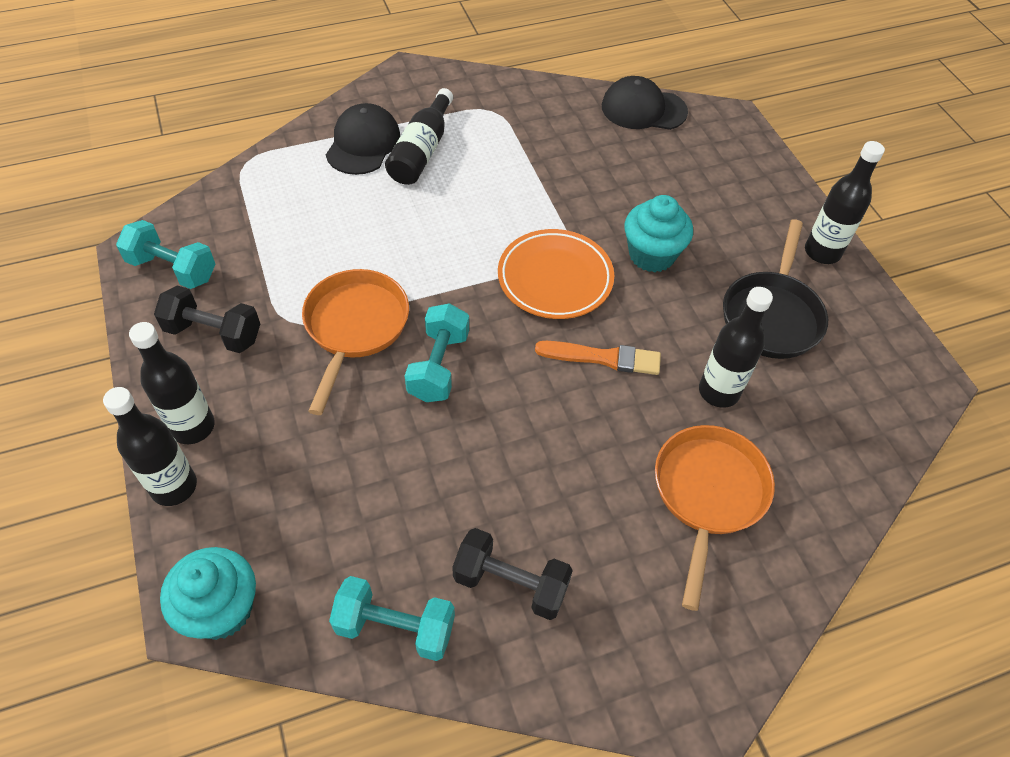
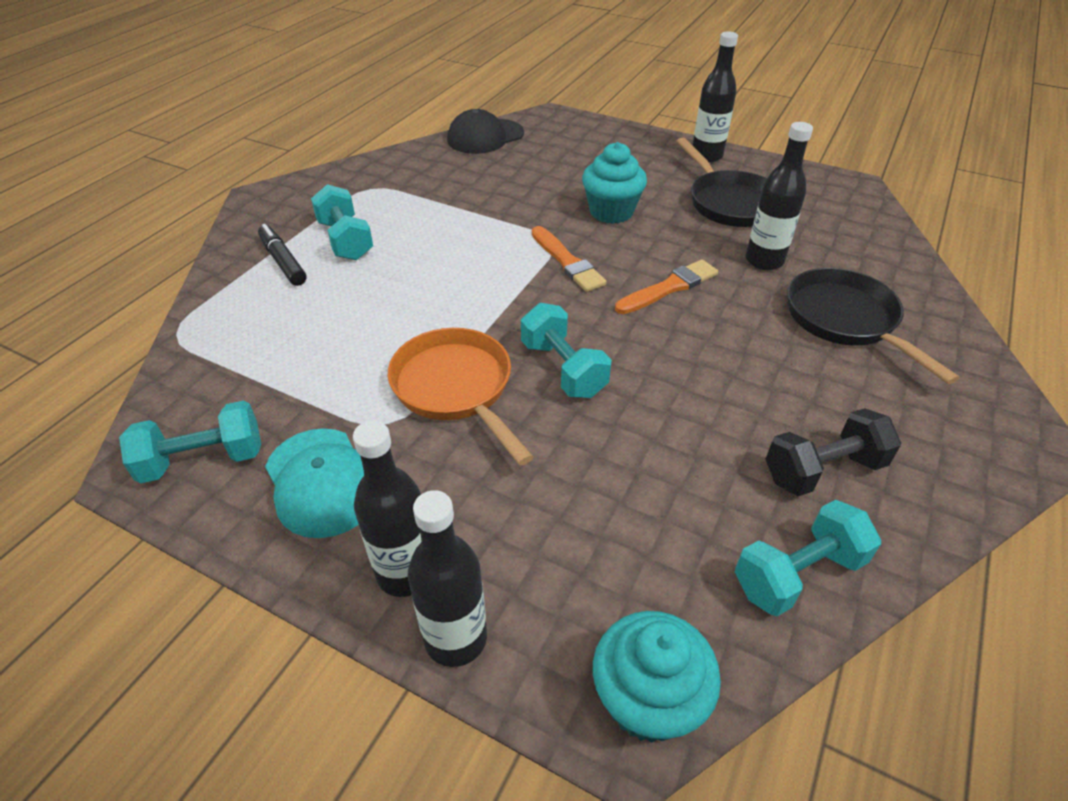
camera: 40 degrees left, 10 degrees down
black dumbbell [154,286,260,353] -> turquoise cap [265,428,364,538]
black cap [326,103,400,175] -> black marker [258,224,307,286]
black bottle [385,88,453,185] -> turquoise dumbbell [311,184,373,260]
orange plate [498,229,614,319] -> orange brush [532,226,607,292]
orange pan [655,425,775,611] -> black pan [787,268,960,384]

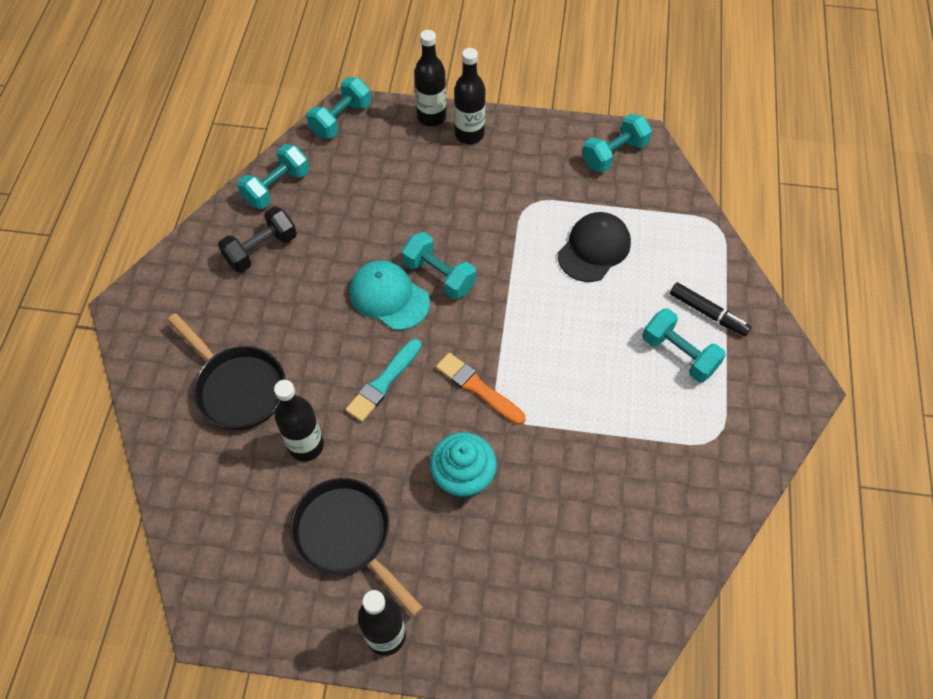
camera: 160 degrees right, 15 degrees up
turquoise cap [265,428,364,538] -> turquoise cap moved to [349,260,430,330]
orange pan [388,328,533,465] -> none
black cap [447,109,524,154] -> black cap moved to [558,212,631,282]
turquoise cupcake [593,611,721,743] -> turquoise dumbbell [306,77,371,139]
orange brush [615,259,718,314] -> turquoise brush [345,339,422,422]

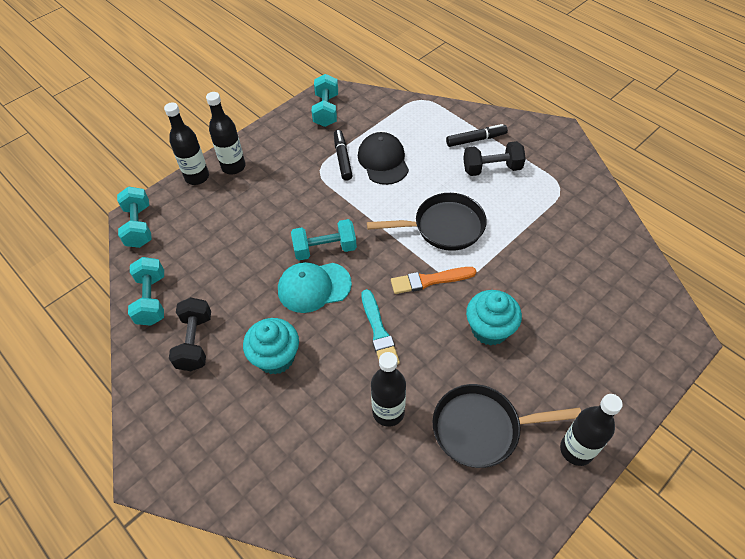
camera: 50 degrees left, 5 degrees down
black pan [168,313,286,430] -> black pan moved to [367,193,487,251]
turquoise dumbbell [643,308,726,383] -> black dumbbell [463,141,526,176]
none -> turquoise cupcake [243,318,299,375]
none -> black marker [334,130,353,180]

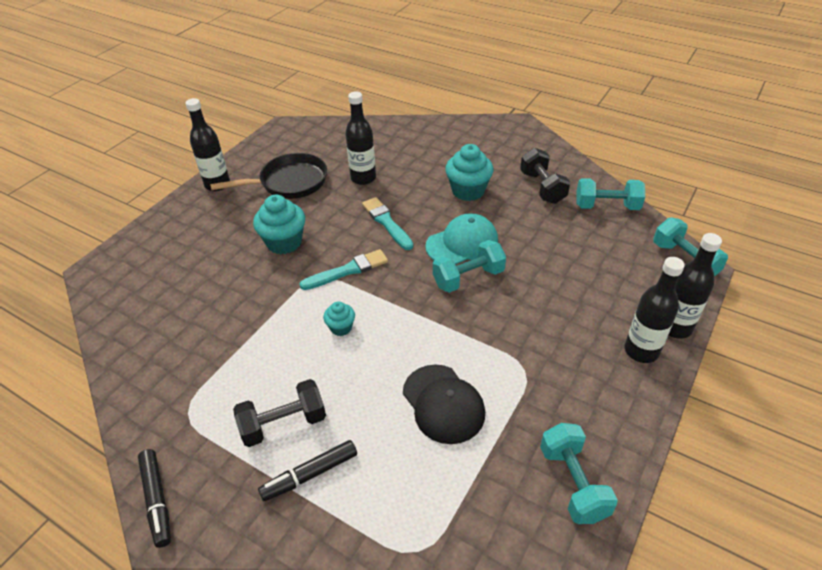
camera: 165 degrees right, 10 degrees down
turquoise dumbbell [128,257,164,326] -> turquoise dumbbell turned 60 degrees counterclockwise [577,178,645,210]
black marker [334,130,353,180] -> black marker moved to [138,449,171,548]
black pan [367,193,487,251] -> turquoise cupcake [323,301,355,336]
orange brush [391,267,477,294] -> turquoise brush [299,249,388,290]

